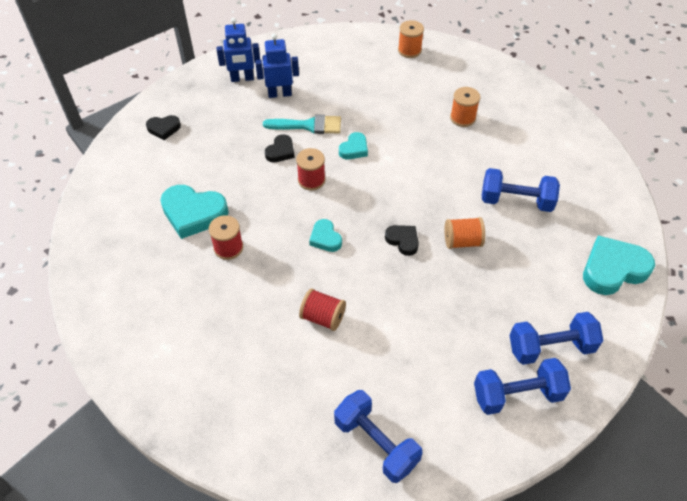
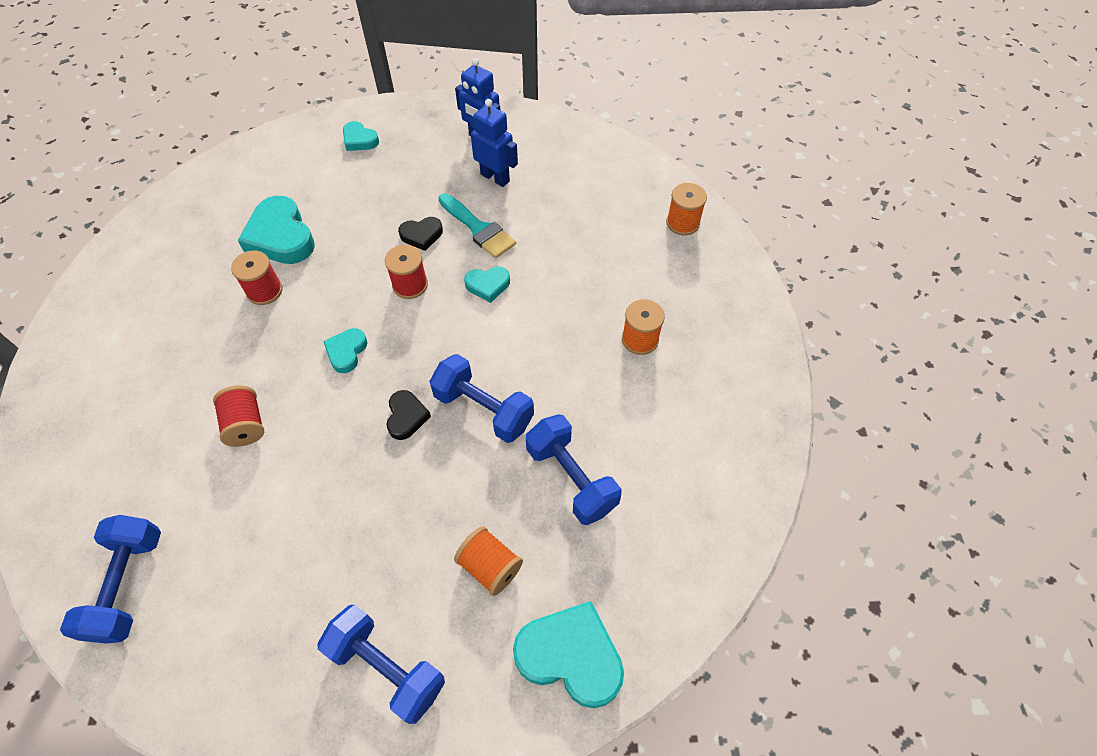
camera: 45 degrees right, 5 degrees up
black heart [146,115,181,140] -> turquoise heart [343,121,379,151]
orange spool [444,217,485,249] -> orange spool moved to [454,526,523,596]
blue dumbbell [474,358,571,415] -> blue dumbbell moved to [429,354,534,443]

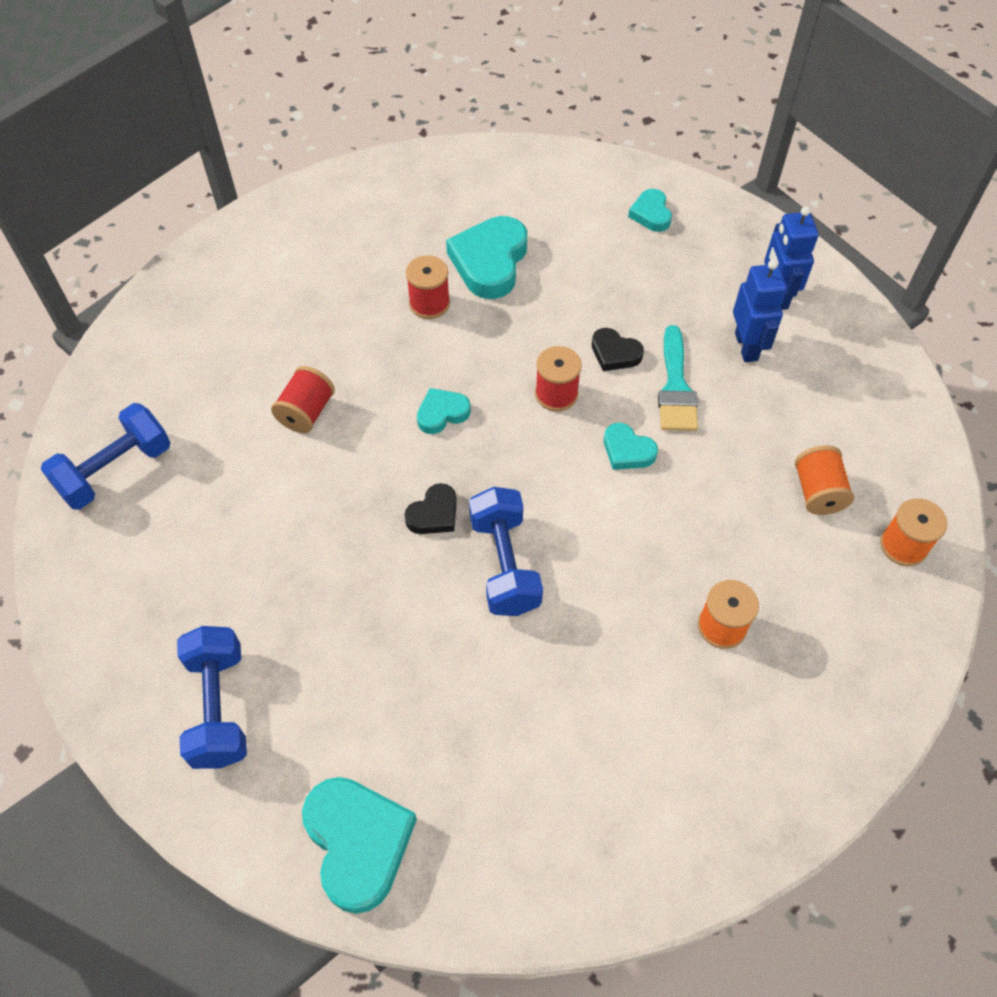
camera: 45 degrees right, 0 degrees up
orange spool [454,526,523,596] -> orange spool moved to [795,445,854,515]
blue dumbbell [526,414,621,525] -> none

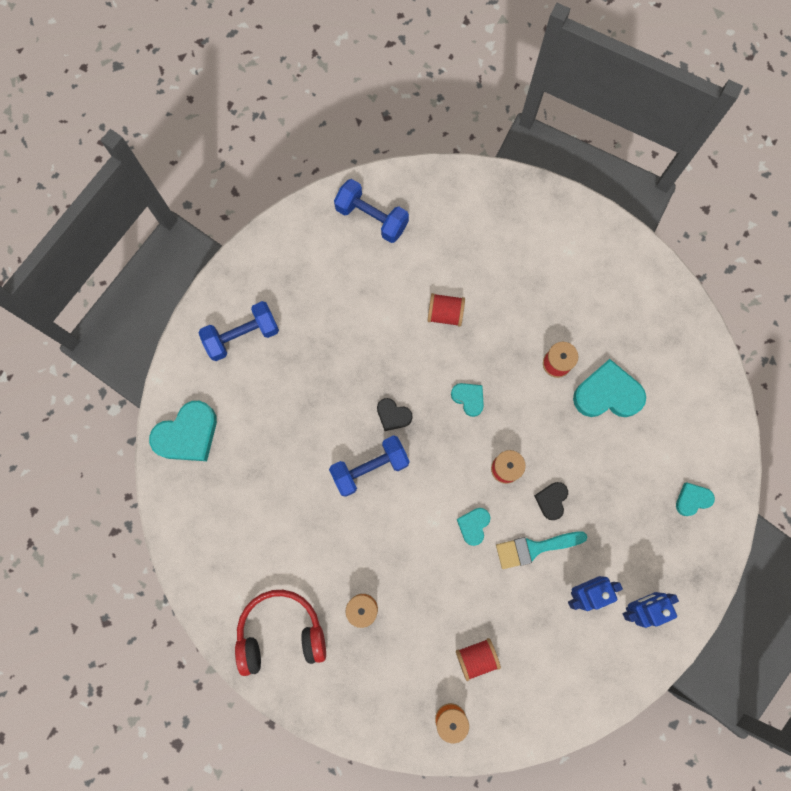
camera: 75 degrees right, 20 degrees up
orange spool [795,445,854,515] -> red spool [456,638,501,681]
none -> red headphones [235,590,326,676]

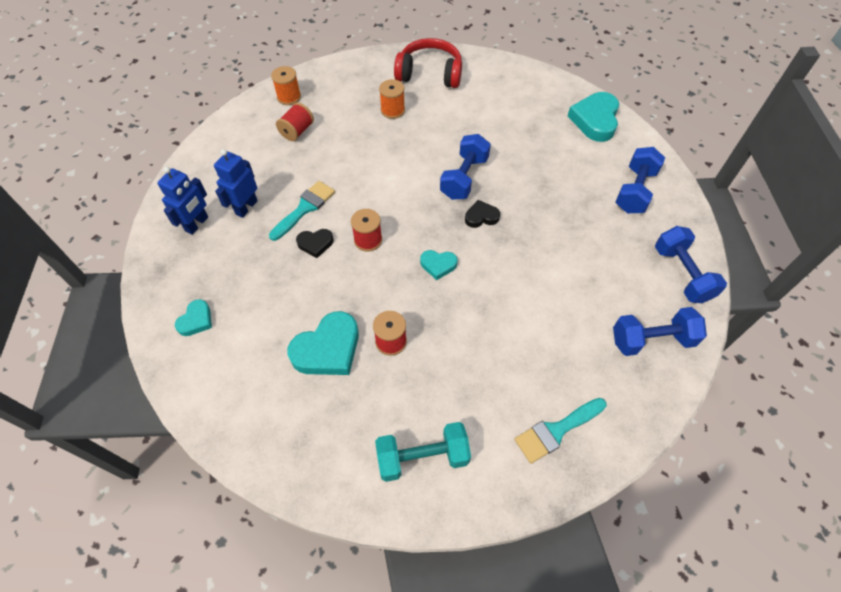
camera: 140 degrees right, 20 degrees down
red headphones [235,590,326,676] -> red headphones turned 120 degrees counterclockwise [394,38,462,88]
red spool [427,293,465,327] -> none
turquoise heart [457,508,490,546] -> none
black heart [534,482,568,520] -> black heart turned 105 degrees clockwise [296,229,334,258]
none -> turquoise dumbbell [375,422,471,482]
none -> turquoise brush [515,398,606,464]
none -> blue dumbbell [655,226,727,303]

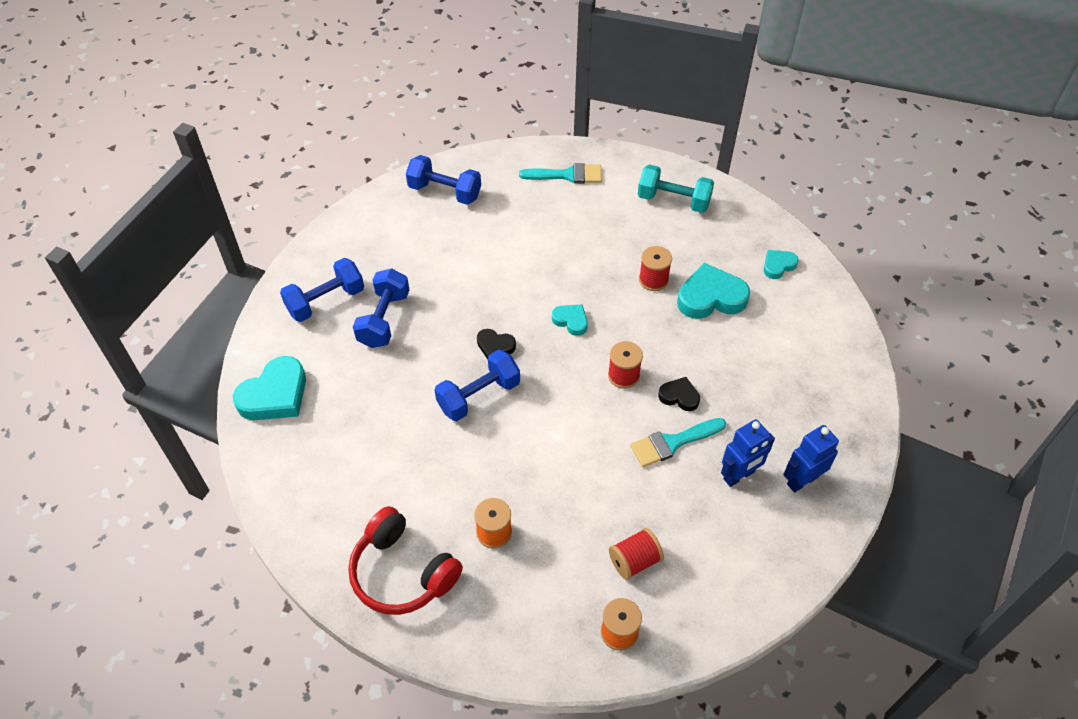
camera: 150 degrees left, 5 degrees down
turquoise heart [175,299,212,336] -> turquoise heart moved to [764,250,799,279]
blue dumbbell [655,226,727,303] -> blue dumbbell moved to [353,268,410,348]

